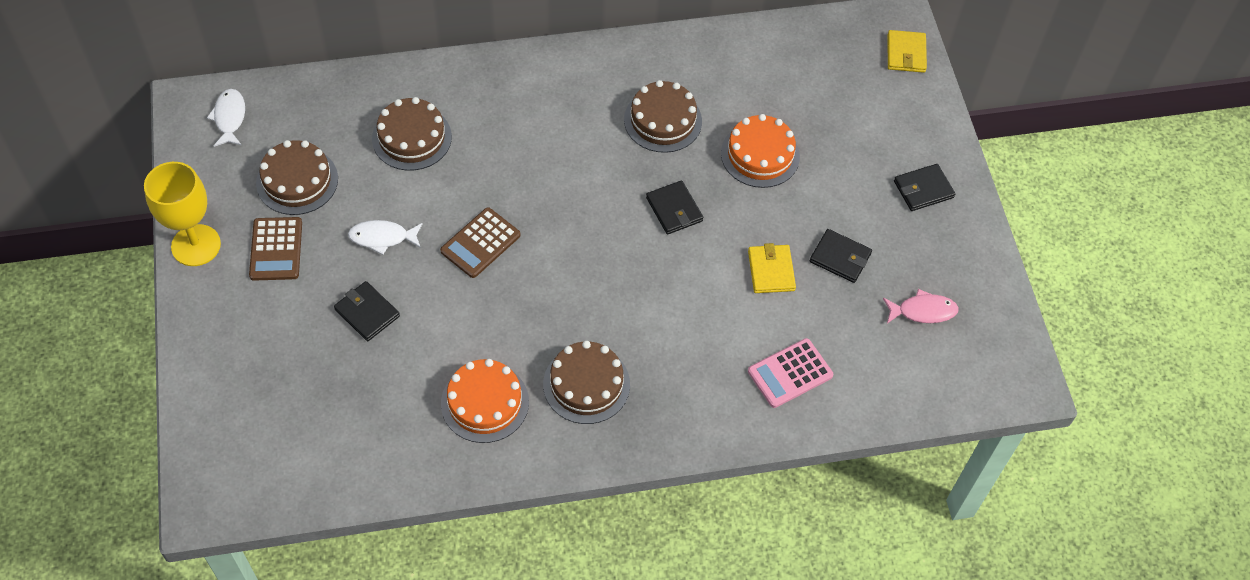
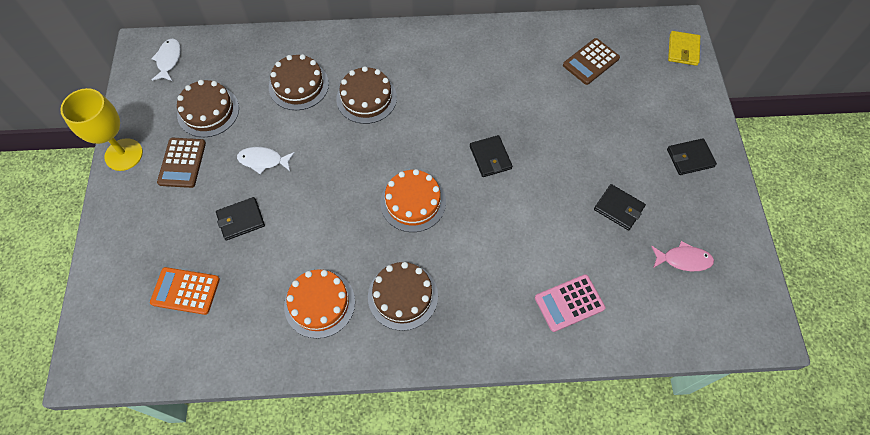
camera: 10 degrees right, 5 degrees up
black wallet [334,281,400,341] -> black wallet turned 75 degrees counterclockwise [216,197,265,241]
brown calculator [440,208,520,278] -> brown calculator moved to [563,38,620,85]
brown cake [624,80,702,153] -> brown cake moved to [336,66,397,124]
orange cake [721,114,800,188] -> orange cake moved to [380,169,446,232]
yellow wallet [748,243,796,293] -> none
none -> orange calculator [150,267,220,315]

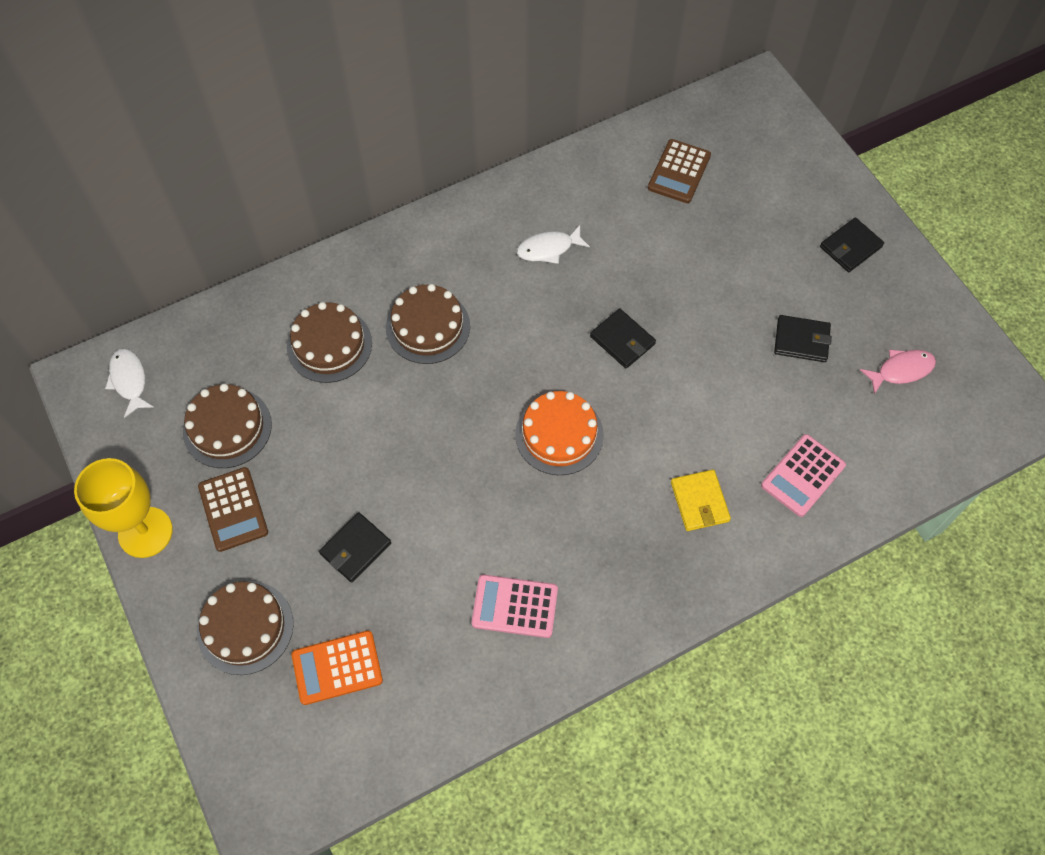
camera: 25 degrees left, 0 degrees up
white fish [237,147,295,175] -> white fish moved to [517,225,590,264]
orange cake [284,269,355,338] -> pink calculator [472,574,558,638]
brown cake [368,262,438,331] -> brown cake moved to [197,581,293,675]
yellow wallet [668,31,700,66] -> yellow wallet moved to [671,470,731,531]

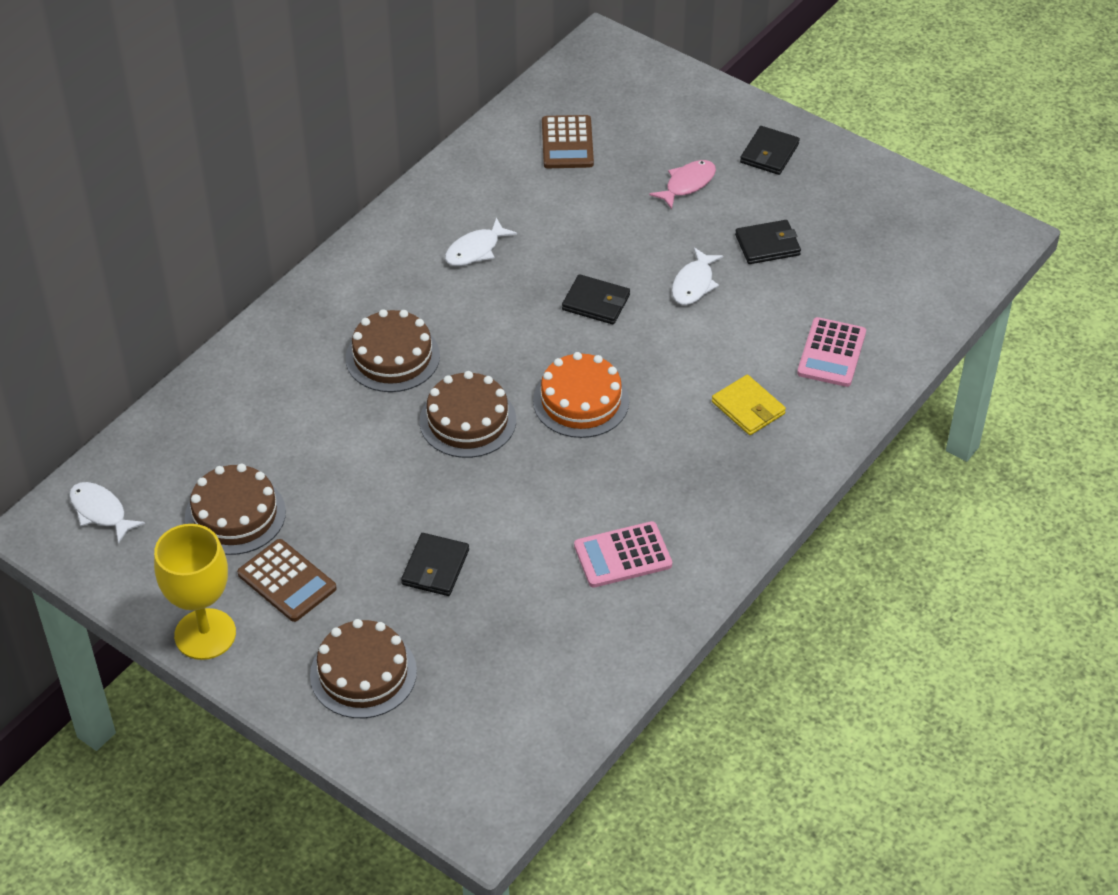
camera: 25 degrees left, 15 degrees down
brown cake [287,302,372,383] -> brown cake moved to [420,371,516,458]
orange calculator [292,630,383,705] -> none
pink fish [860,349,936,394] -> pink fish moved to [649,160,716,209]
none -> white fish [672,247,723,305]

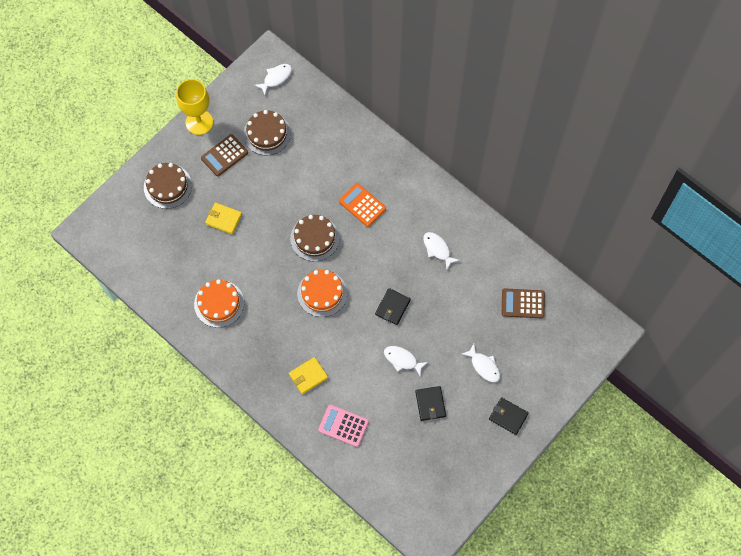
camera: 95 degrees right, 20 degrees up
brown cake [345,309,440,392] -> orange calculator [339,183,386,227]
black wallet [401,533,469,596] -> yellow wallet [205,202,242,234]
pink calculator [574,521,672,588] -> orange cake [194,279,244,328]
pink fish [649,160,716,209] -> white fish [462,344,500,382]

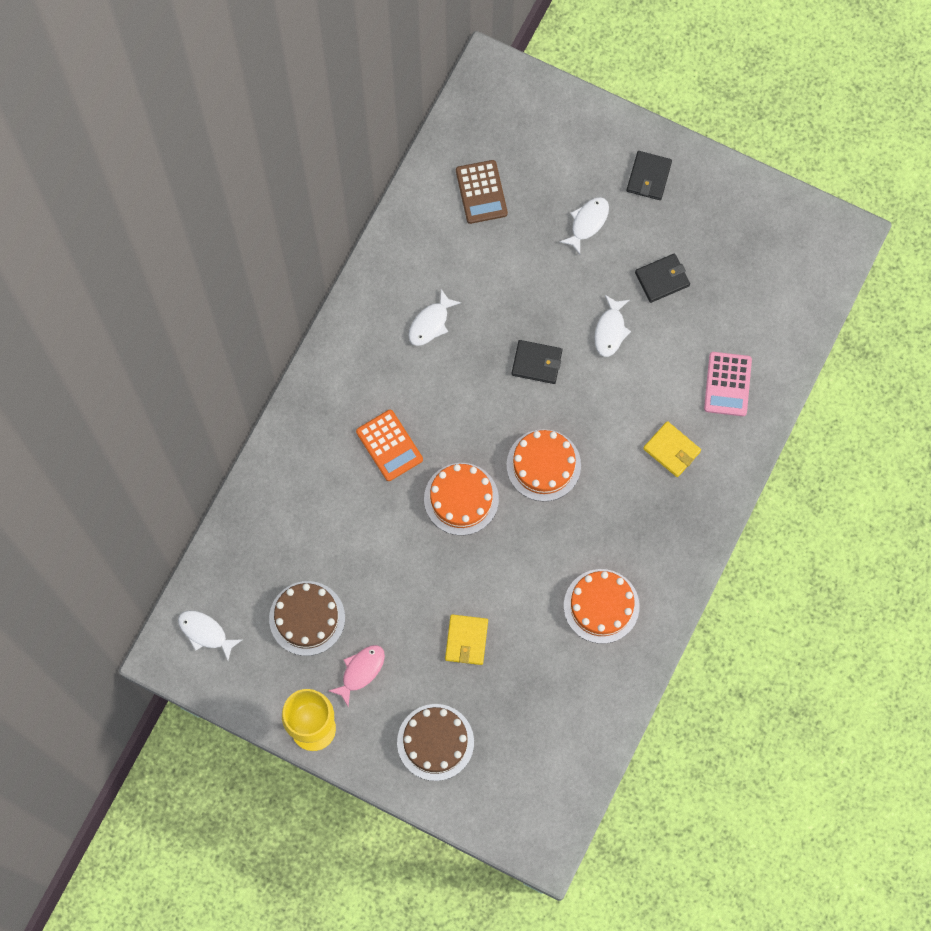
camera: 105 degrees left, 5 degrees up
brown calculator [201,134,248,176] -> pink fish [329,645,385,706]
brown cake [290,215,339,262] -> orange cake [424,463,499,535]
orange calculator [339,183,386,227] -> orange calculator turned 60 degrees counterclockwise [356,410,423,481]

